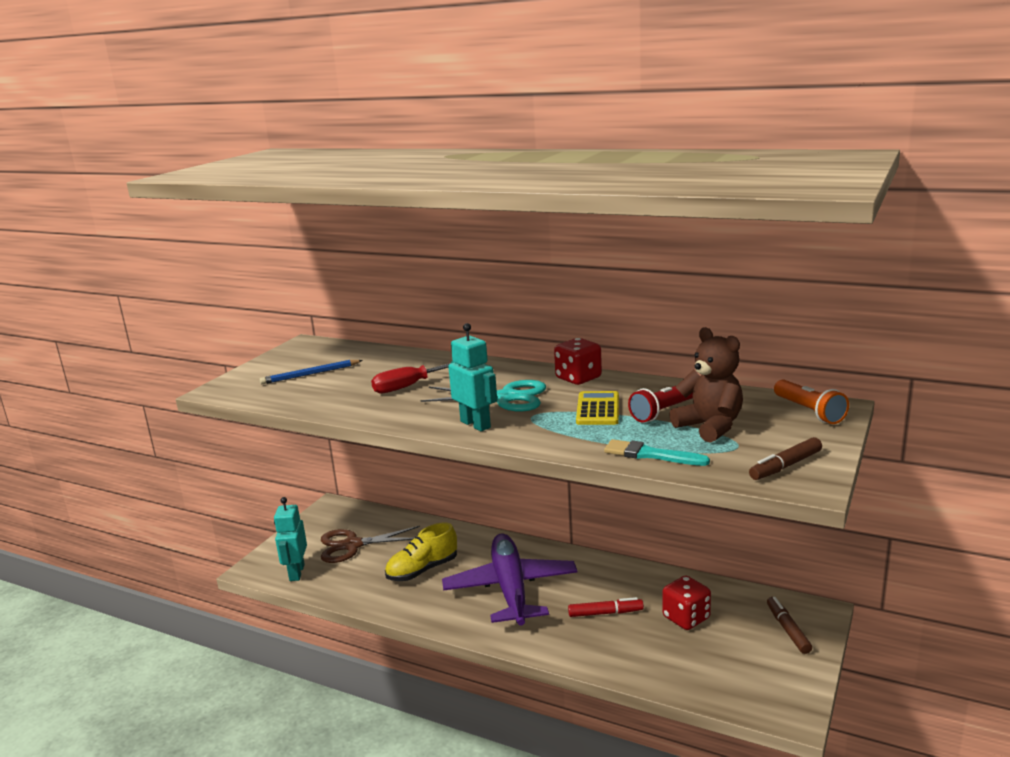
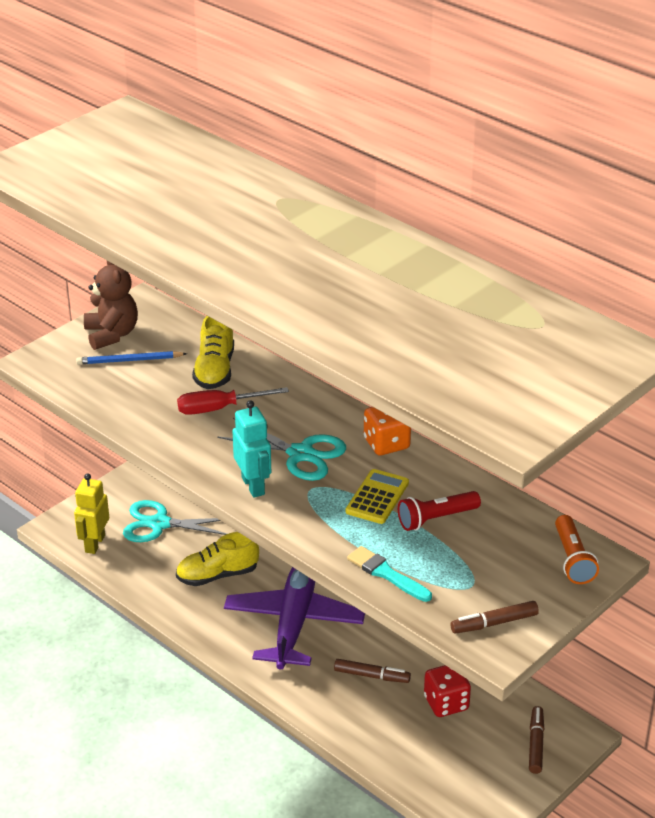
camera: 15 degrees right, 15 degrees up
turquoise robot [274,497,307,581] -> yellow robot [74,473,109,554]
brown scissors [321,526,420,563] -> turquoise scissors [123,500,227,542]
red dice [554,338,602,385] -> orange dice [364,407,411,455]
red marker [568,597,644,617] -> brown marker [334,659,411,683]
brown teddy bear [669,327,743,443] -> brown teddy bear moved to [84,261,138,350]
none -> yellow shoe [192,316,234,389]

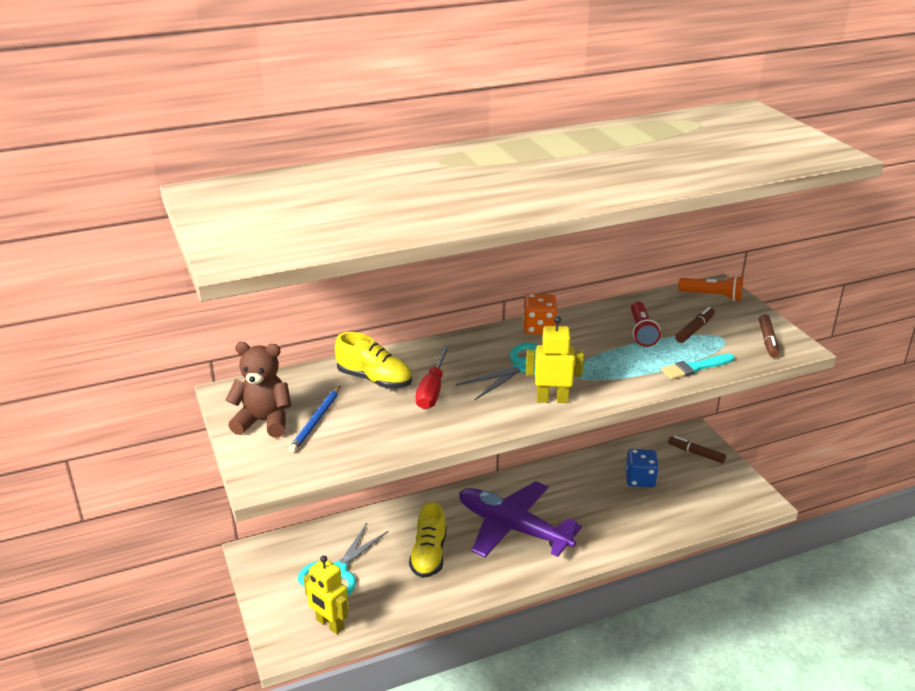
camera: 65 degrees left, 5 degrees down
turquoise robot [232,400,271,498] -> yellow robot [526,316,584,403]
brown marker [334,659,411,683] -> brown marker moved to [675,307,715,343]
yellow calculator [346,469,409,524] -> none
red dice [424,665,471,717] -> blue dice [626,449,659,487]

